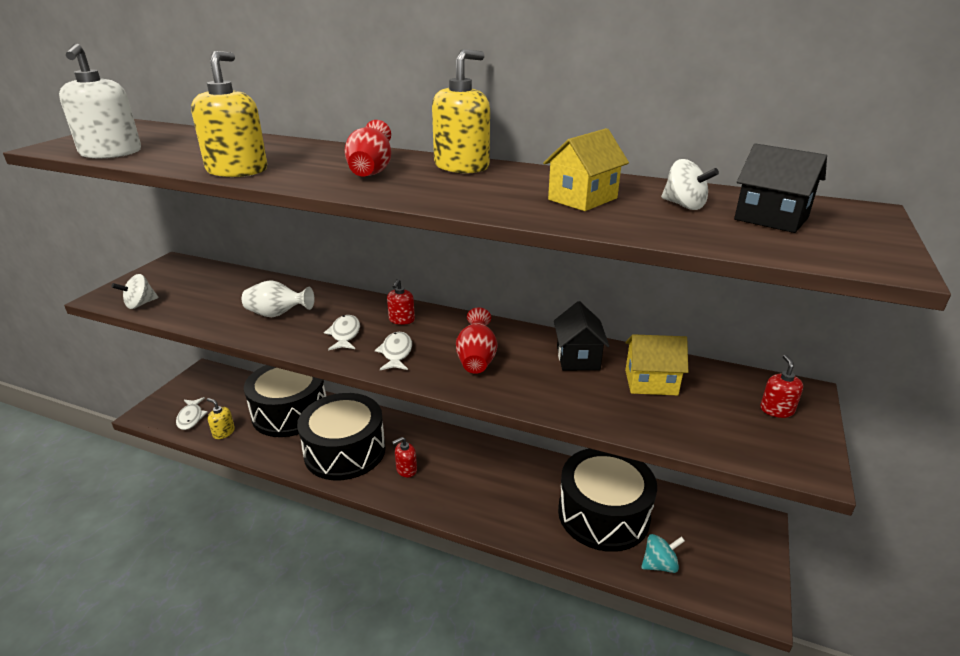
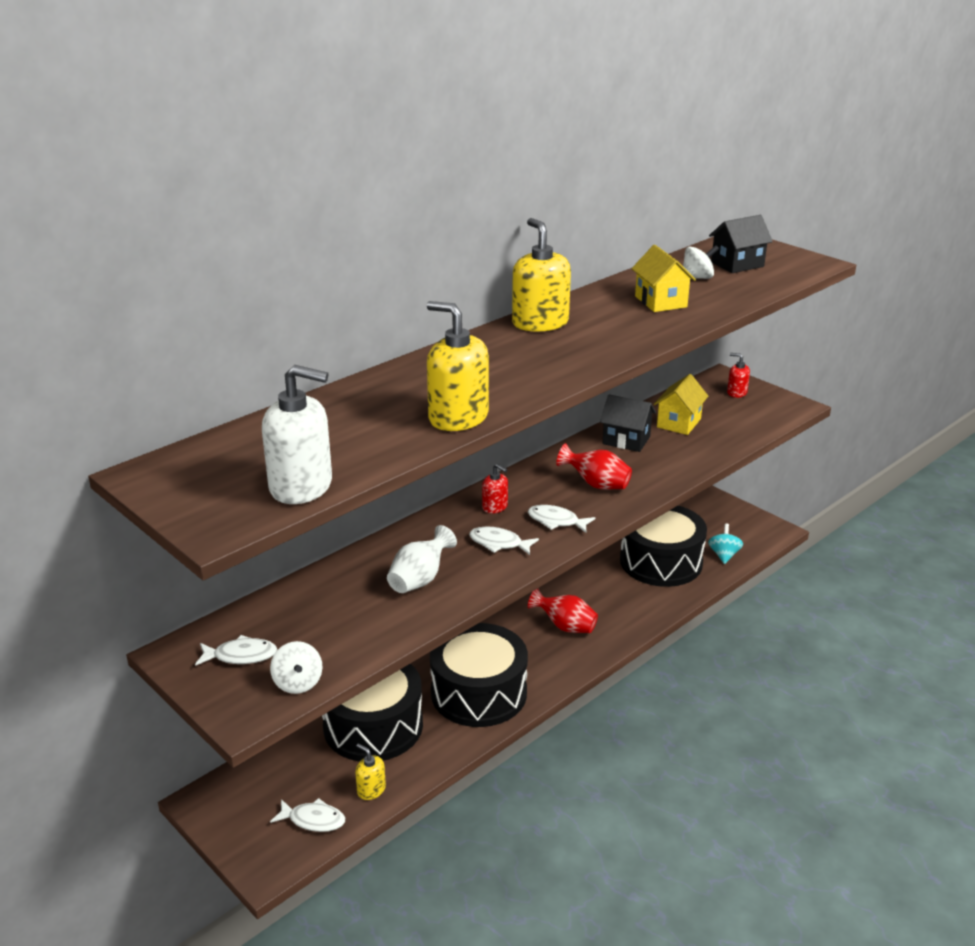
camera: 65 degrees left, 0 degrees up
yellow soap dispenser [207,398,235,439] -> yellow soap dispenser turned 75 degrees clockwise [355,743,386,800]
red vase [345,120,391,176] -> red vase moved to [528,588,598,633]
red soap dispenser [392,437,417,478] -> none
none -> white fish [195,635,277,666]

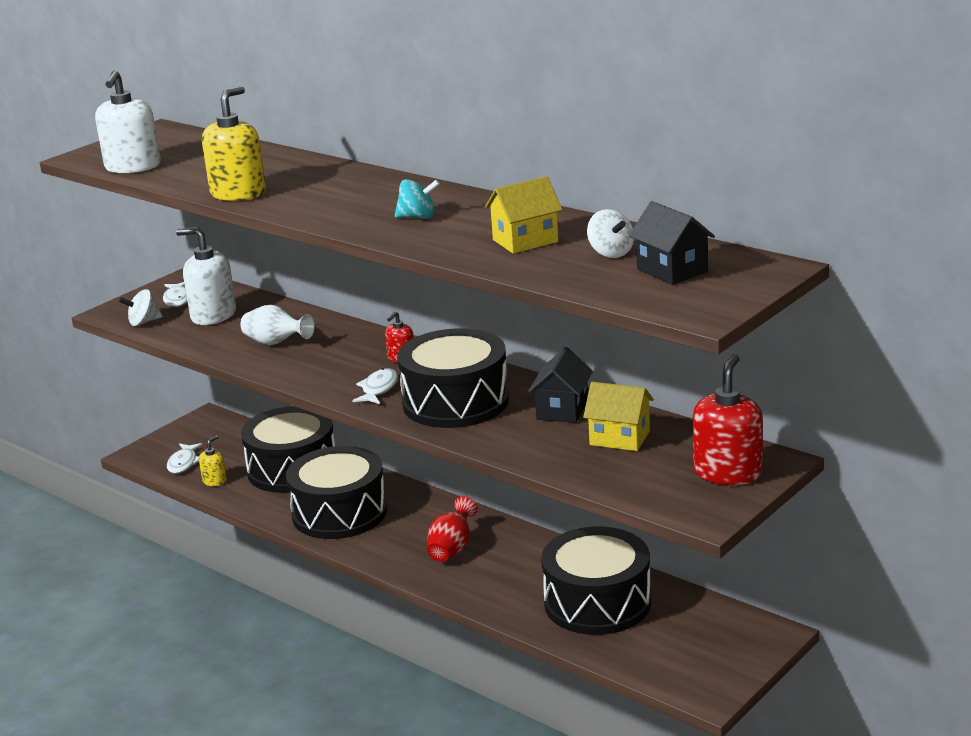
camera: 85 degrees right, 5 degrees down
white fish [469,527,539,555] -> none
yellow soap dispenser [512,218,571,332] -> none
red vase [556,443,632,490] -> black drum [397,328,509,428]
turquoise spinning top [708,524,743,564] -> turquoise spinning top moved to [395,179,440,219]
red soap dispenser [727,353,750,398] -> red soap dispenser [693,354,763,485], size x1.94
none -> white soap dispenser [176,227,236,325]

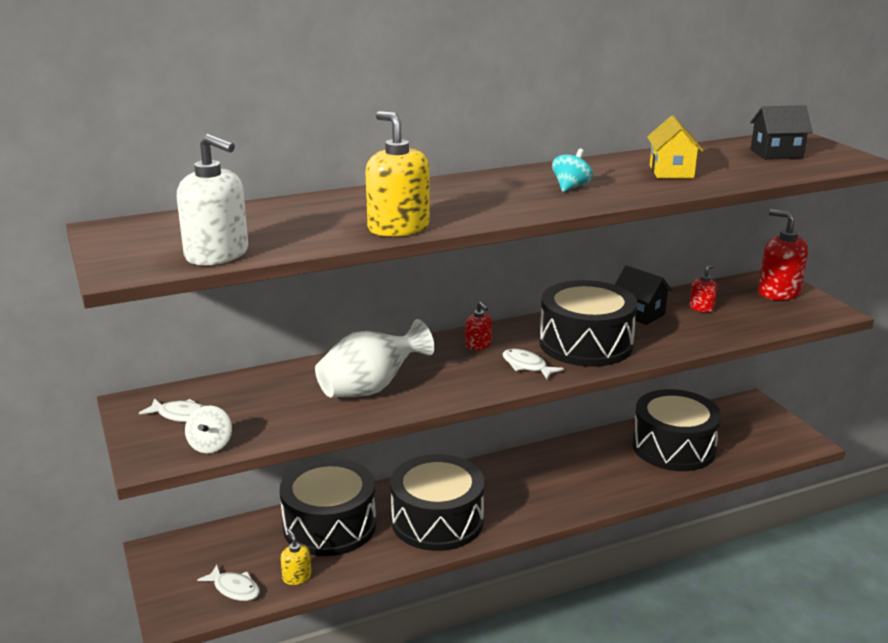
camera: 65 degrees left, 0 degrees up
white soap dispenser [176,227,236,325] -> none
white vase [240,305,315,345] -> white vase [315,319,435,397], size x1.51
red vase [427,496,478,562] -> none
yellow house [583,382,654,451] -> red soap dispenser [690,264,717,312]
white spinning top [587,209,634,258] -> none

